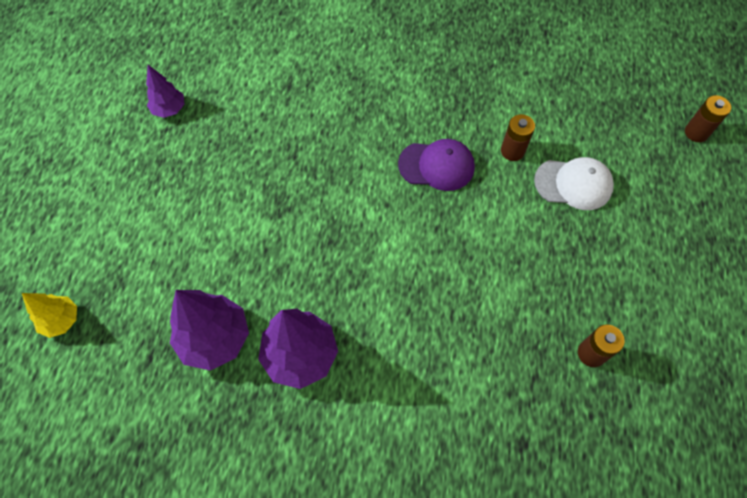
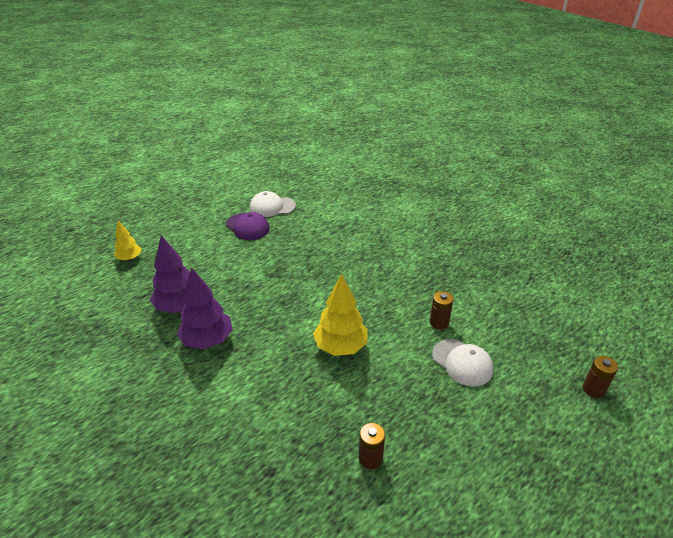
camera: 40 degrees right, 25 degrees down
purple tree [146,65,185,118] -> white cap [250,191,296,217]
purple cap [398,139,475,191] -> purple cap moved to [226,212,270,240]
none -> yellow tree [313,273,368,356]

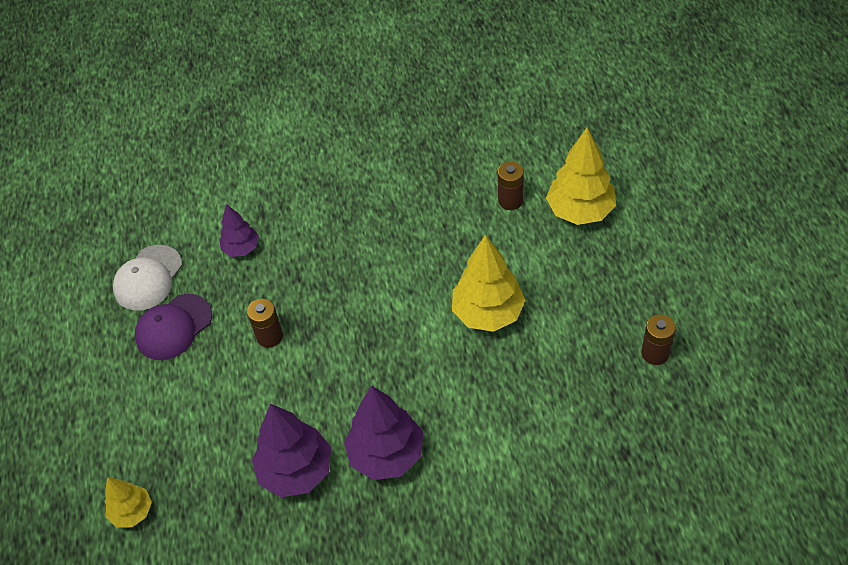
camera: 55 degrees left, 15 degrees up
purple cap [226,212,270,240] -> purple cap turned 150 degrees clockwise [135,294,212,360]
white cap [432,339,493,387] -> yellow tree [546,128,616,225]
brown battery [583,356,618,398] -> brown battery moved to [247,299,283,348]
none -> purple tree [219,204,259,257]

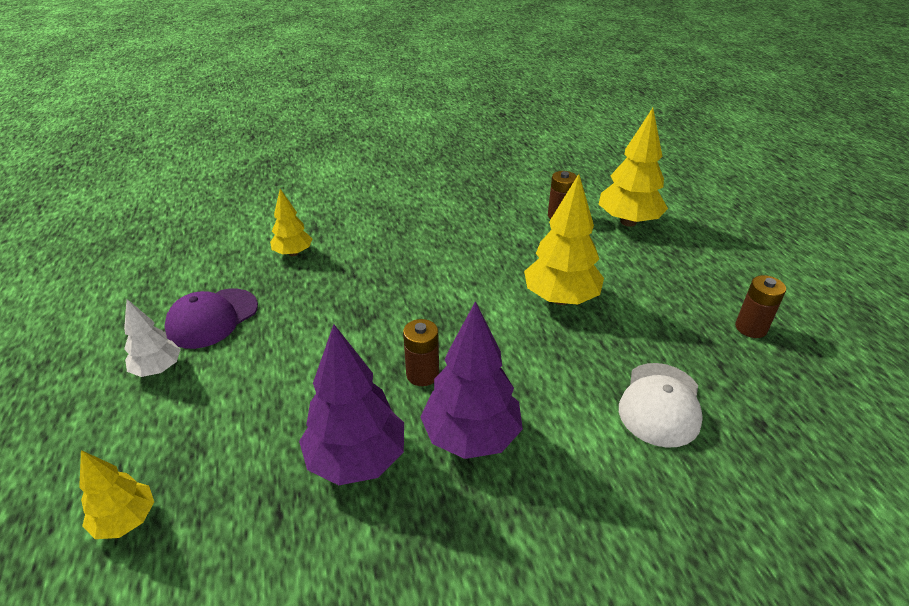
camera: 10 degrees left, 15 degrees down
white cap [113,245,182,311] -> white cap moved to [619,363,703,448]
purple tree [219,204,259,257] -> yellow tree [270,189,312,256]
brown battery [247,299,283,348] -> brown battery moved to [403,319,439,386]
none -> white tree [124,299,181,377]

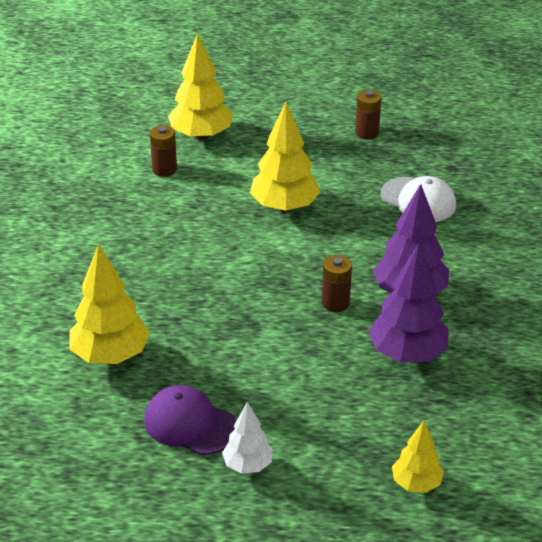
camera: 70 degrees left, 0 degrees up
purple cap [164,289,258,349] -> purple cap turned 150 degrees clockwise [144,385,236,455]
yellow tree [270,189,312,256] -> yellow tree [69,244,150,364], size x1.72

